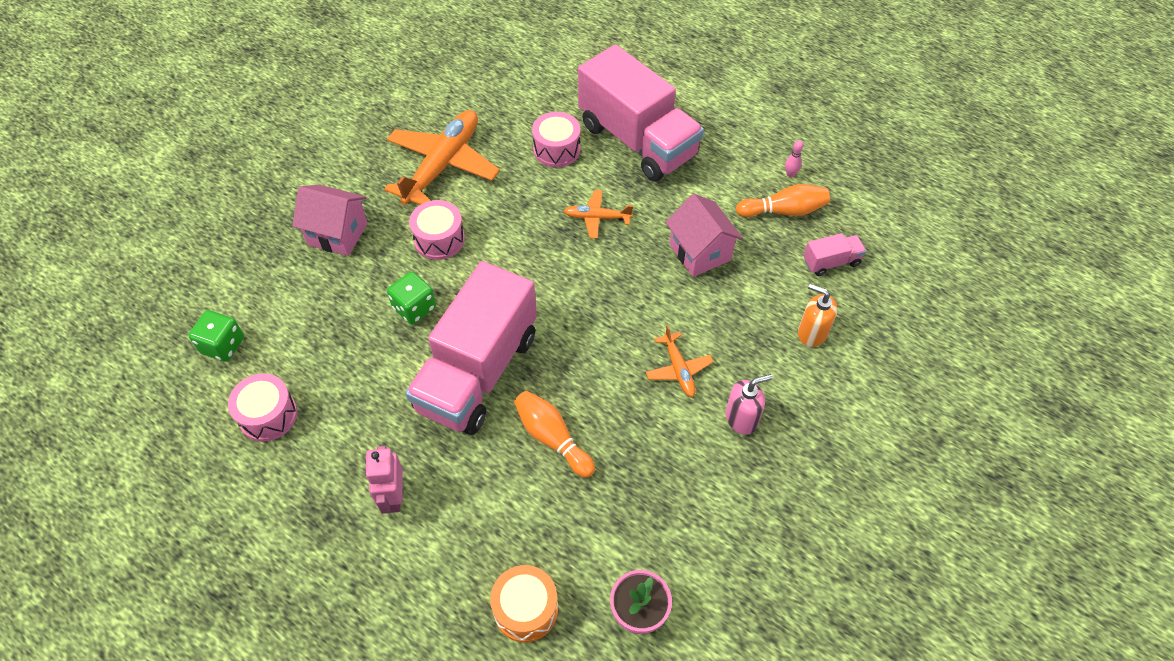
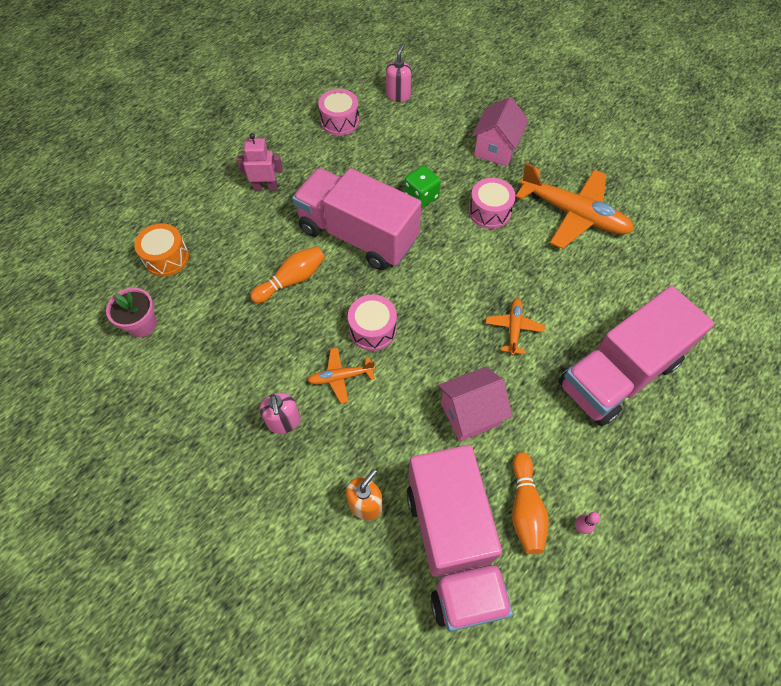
camera: 95 degrees right, 5 degrees up
green dice [188,310,244,362] -> pink soap dispenser [386,44,412,102]
pink drum [532,112,581,167] -> pink drum moved to [348,295,397,351]
pink truck [803,233,866,276] -> pink truck [407,445,513,632], size x2.48

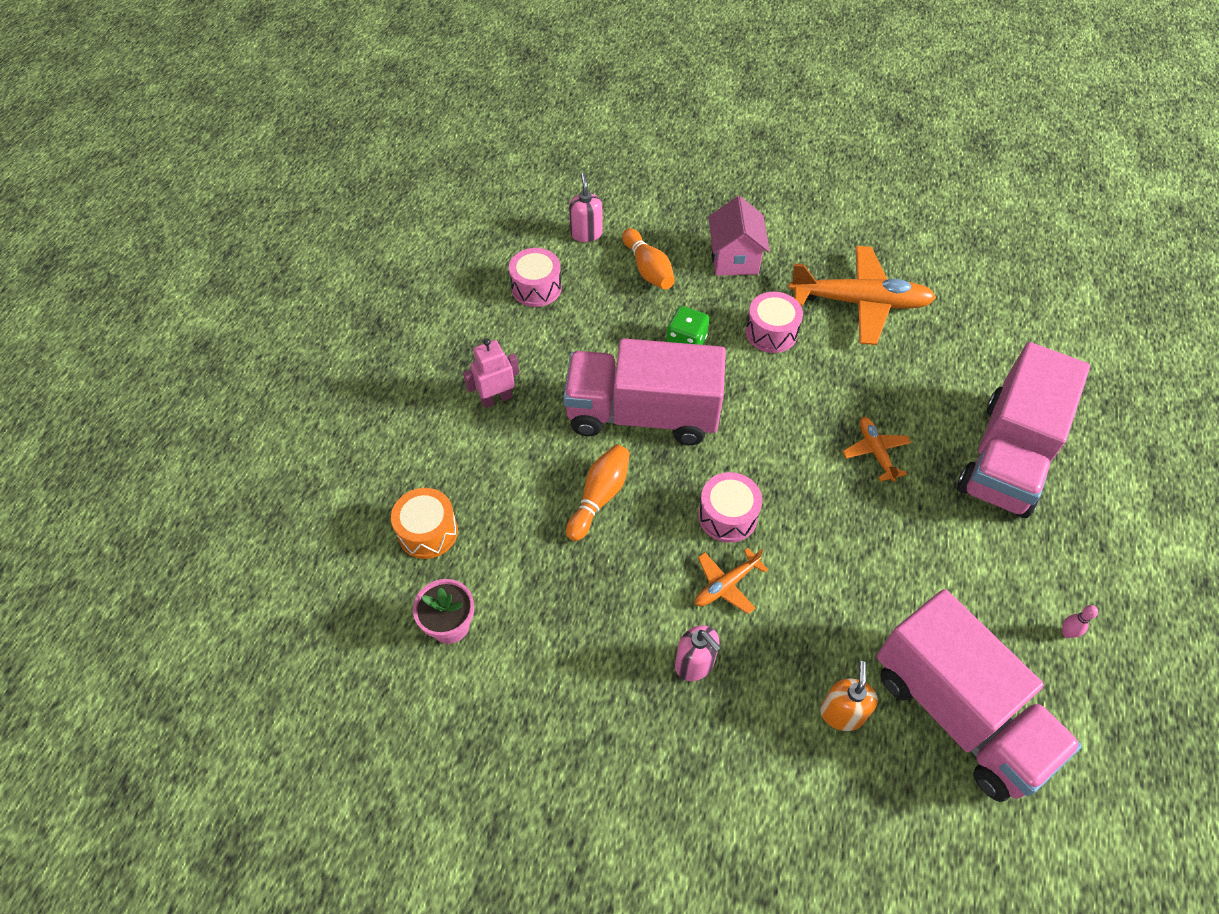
camera: 25 degrees left, 5 degrees down
pink house [438,367,513,442] -> none
orange bowling pin [512,452,549,554] -> orange bowling pin moved to [622,228,675,289]

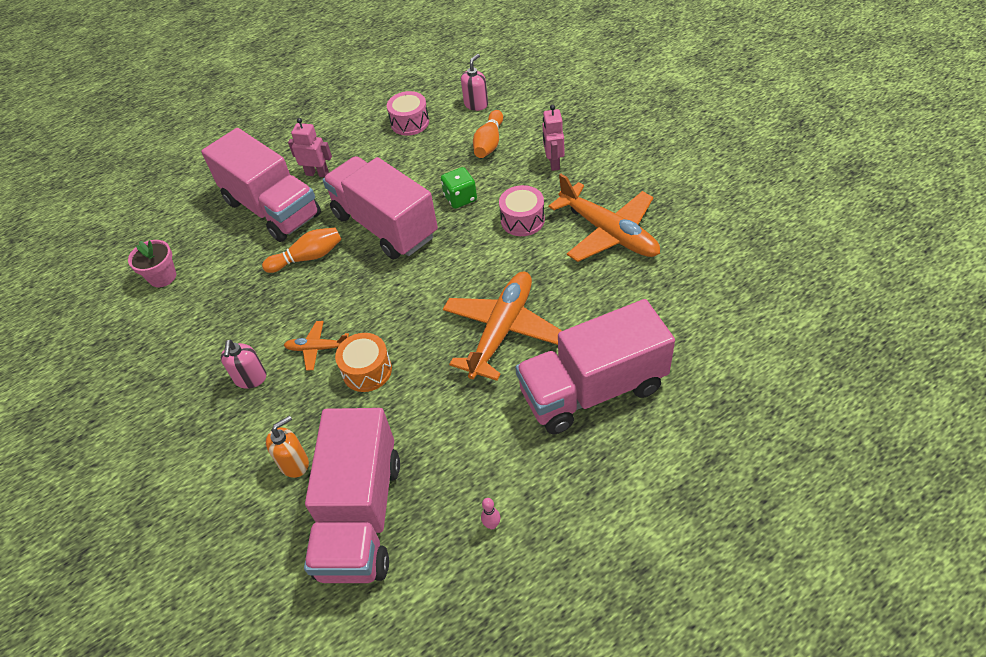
camera: 45 degrees right, 5 degrees down
orange drum [391,488,458,559] -> orange drum moved to [335,333,392,392]
pink drum [698,472,762,543] -> none
pink house [708,196,770,276] -> pink robot [542,105,564,171]
orange plane [842,417,911,482] -> orange plane [443,272,562,381], size x2.05
none -> pink truck [201,128,321,242]

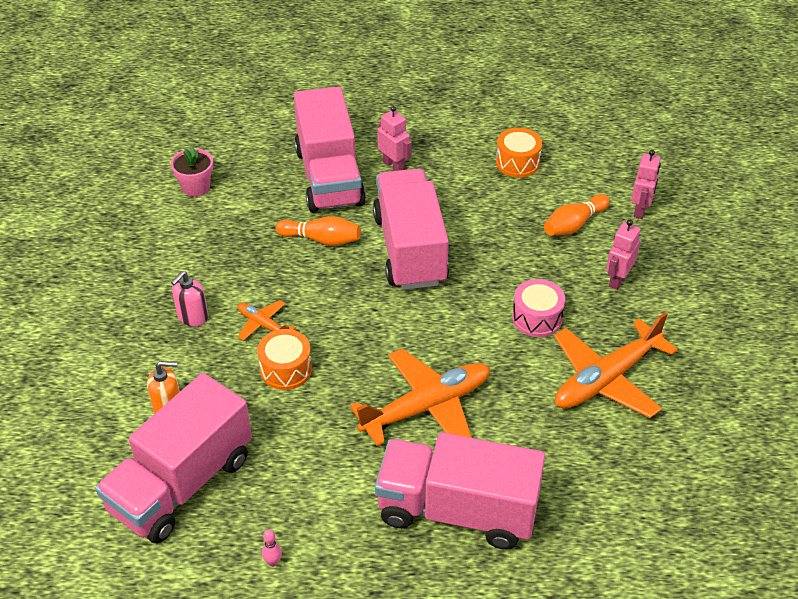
camera: 30 degrees right, 5 degrees down
pink drum [387,91,429,136] -> orange drum [496,128,542,177]
green dice [441,167,477,209] -> none
pink soap dispenser [461,54,488,111] -> none
orange plane [548,174,660,262] -> orange plane turned 60 degrees clockwise [554,312,678,418]
none -> pink robot [631,150,661,219]

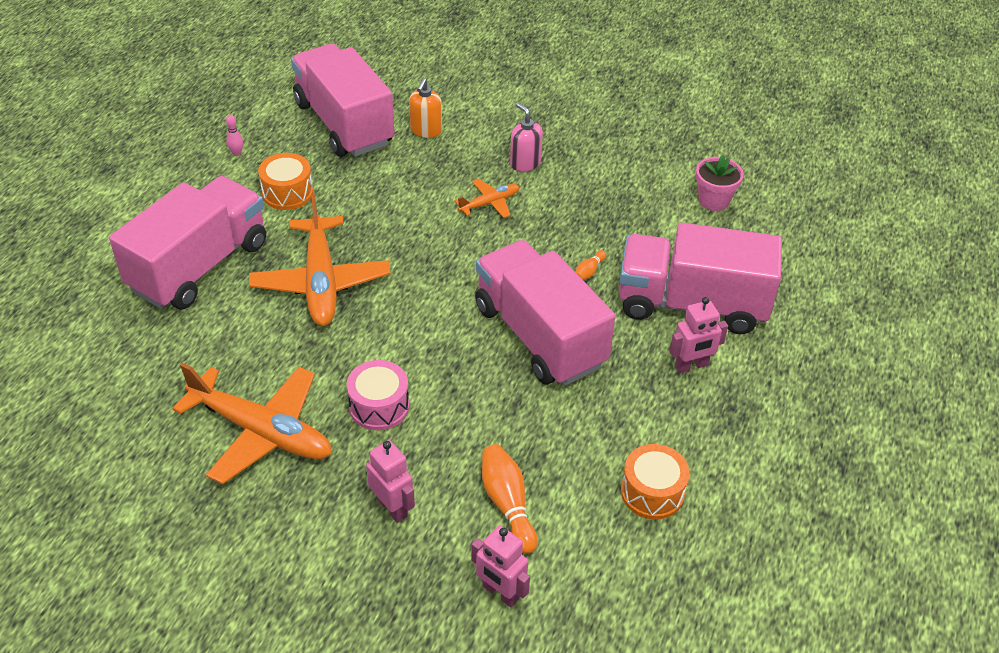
camera: 110 degrees right, 0 degrees up
orange drum [257,329,312,390] -> orange drum moved to [258,153,313,210]
orange bowling pin [275,216,361,246] -> orange bowling pin [576,250,606,280], size x0.53
pink truck [373,169,449,290] -> pink truck turned 135 degrees counterclockwise [475,240,615,386]
orange plane [554,312,678,418] -> orange plane turned 135 degrees clockwise [172,363,332,484]

